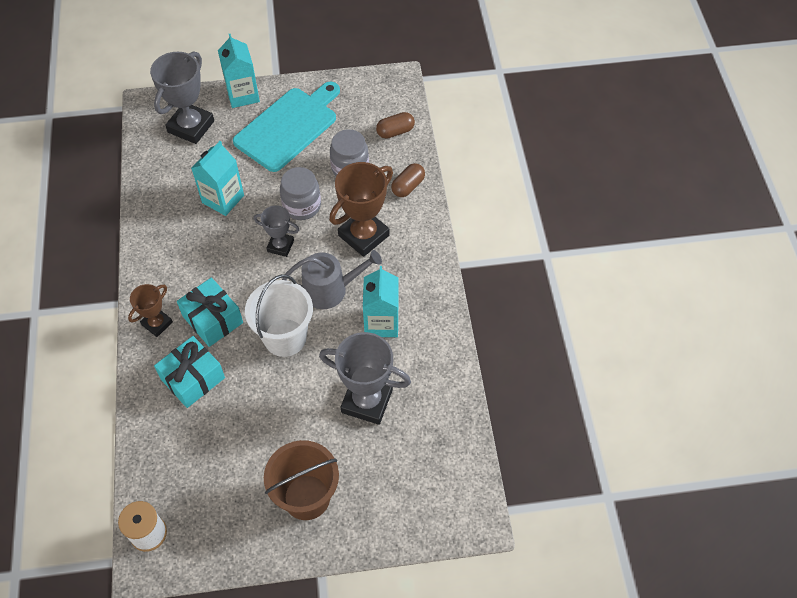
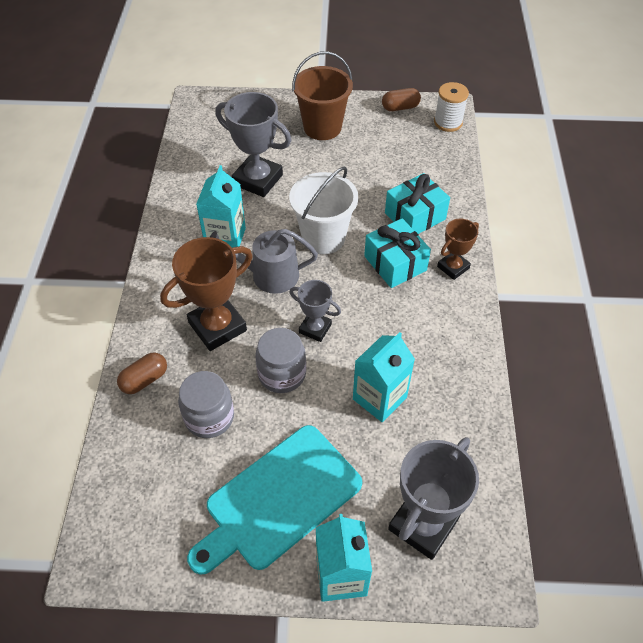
camera: 170 degrees left, 5 degrees down
brown capsule [376,112,415,139] -> brown capsule moved to [382,88,421,111]

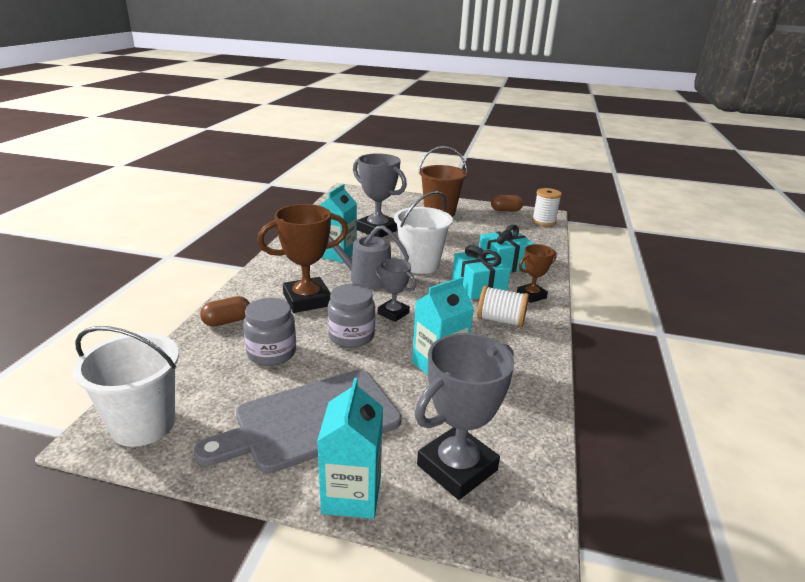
camera: 10 degrees right, 25 degrees down
turquoise cutting board [187,425,362,575] -> grey cutting board [194,370,401,473]
none -> white bucket [73,326,179,447]
none -> white spool [477,286,529,327]

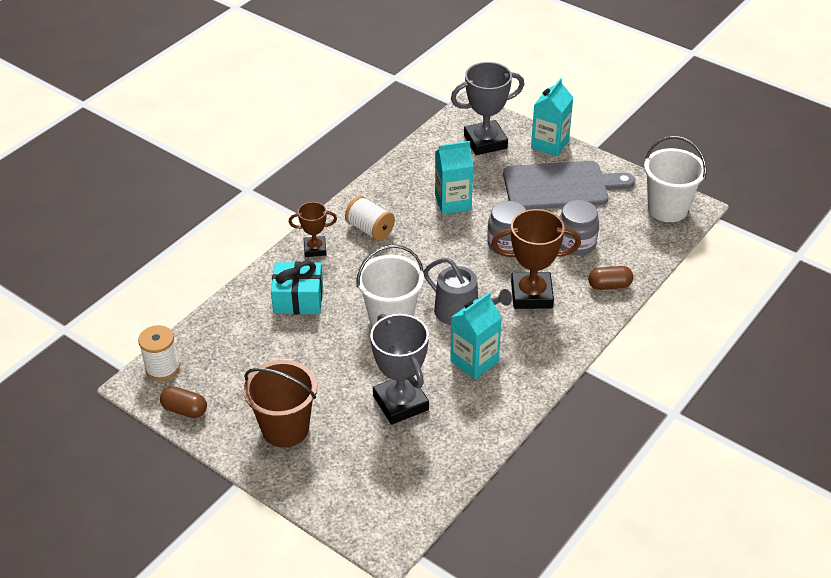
camera: 155 degrees left, 15 degrees up
grey trophy [374,258,416,322] -> none
turquoise gift [452,245,511,300] -> none

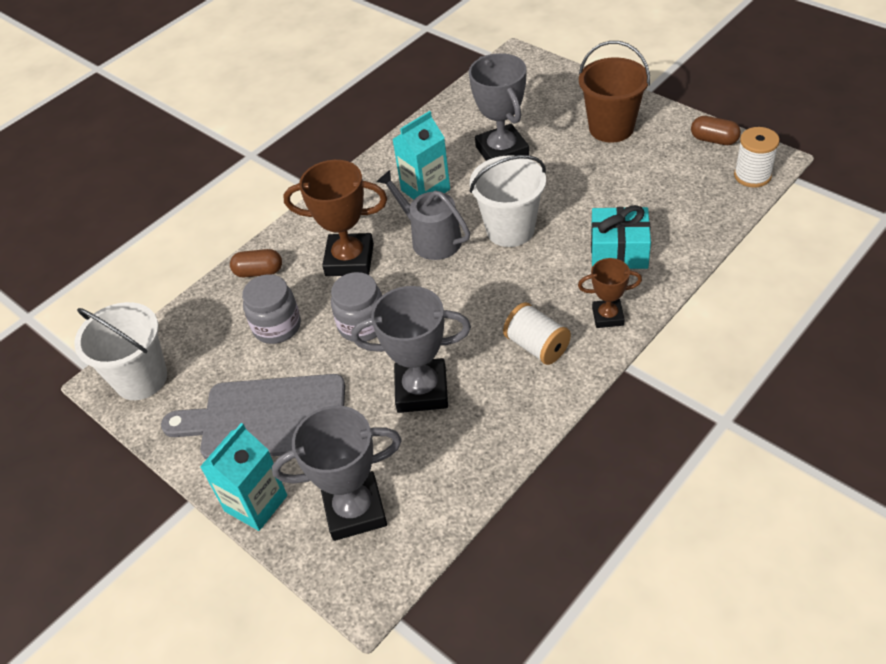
camera: 170 degrees left, 5 degrees up
turquoise carton [435,141,473,214] -> grey trophy [351,286,471,413]

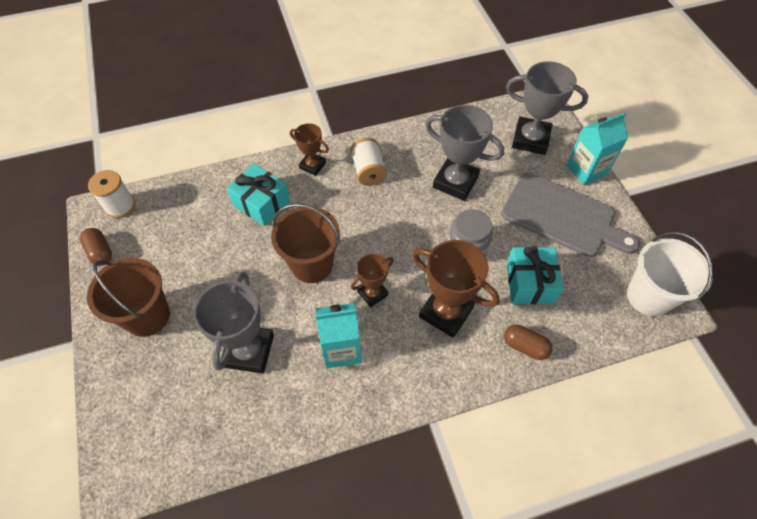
camera: 155 degrees left, 10 degrees up
grey jar [242,274,301,344] -> turquoise gift [507,247,563,304]
grey watering can [376,170,470,260] -> brown trophy [351,254,394,307]
white bucket [470,155,546,247] -> brown bucket [271,204,340,283]

